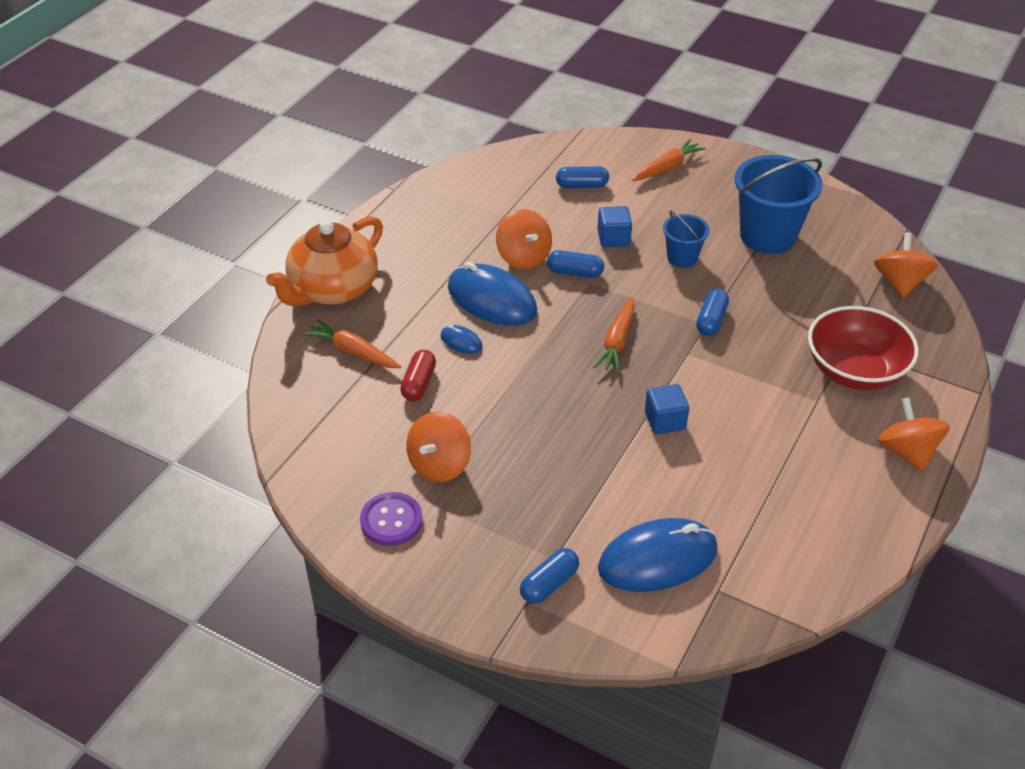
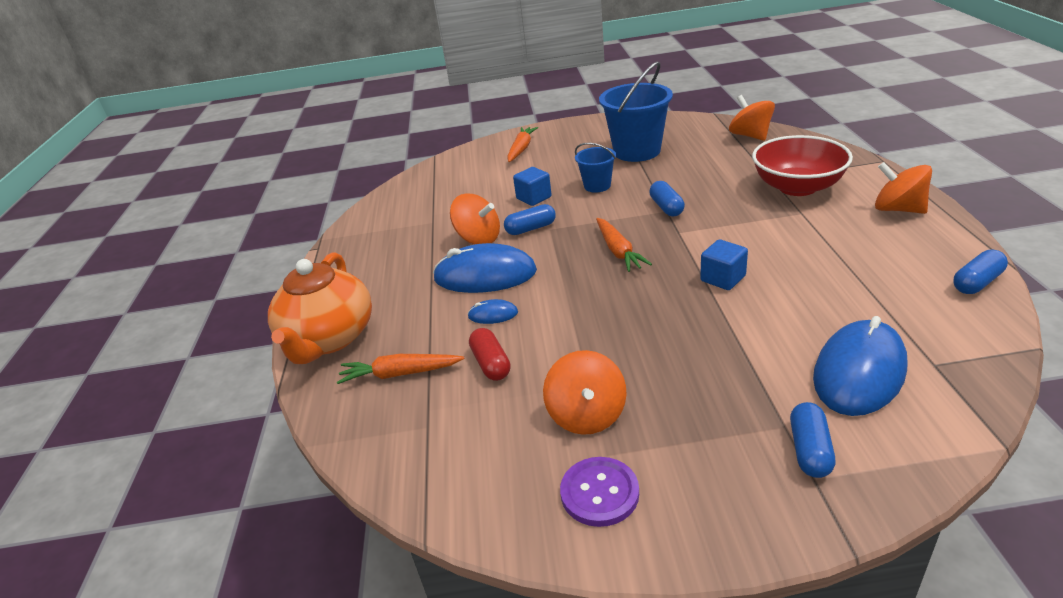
camera: 30 degrees left, 10 degrees down
blue capsule [556,166,609,188] -> blue capsule moved to [953,250,1008,294]

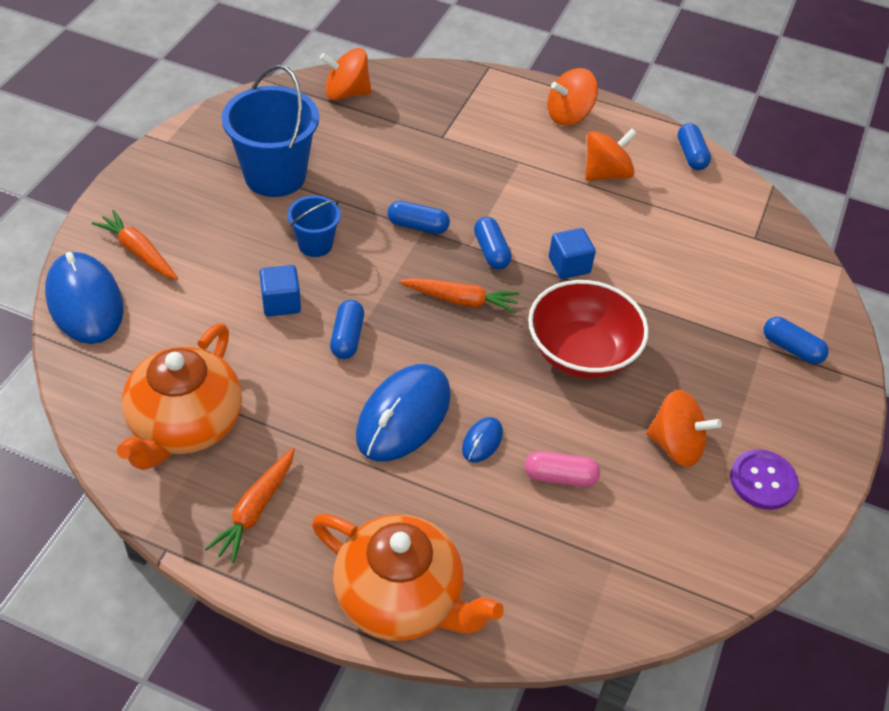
camera: 70 degrees left, 15 degrees up
orange carrot [337,354,465,384] -> orange carrot moved to [205,448,295,563]
orange spinning top [450,194,500,245] -> orange spinning top moved to [585,129,637,181]
red capsule [469,328,511,381] -> pink capsule [524,451,600,487]
red bowl [752,135,853,196] -> red bowl moved to [528,280,649,379]
blue mouse [813,316,908,416] -> blue mouse moved to [45,252,124,344]
none -> orange teapot [117,323,242,470]
none -> blue capsule [474,217,512,270]

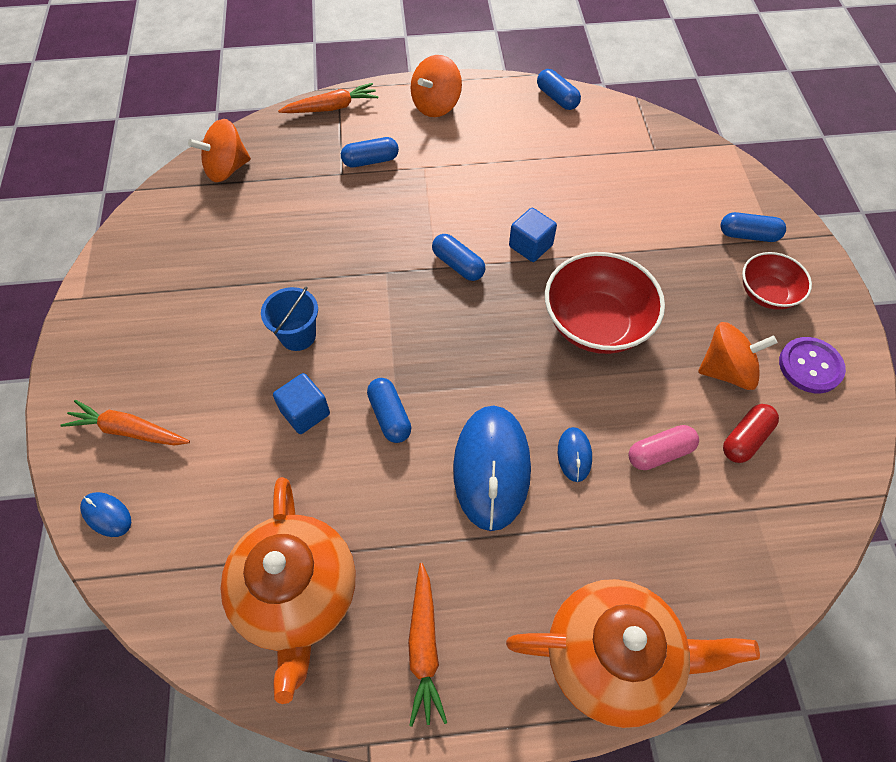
camera: 25 degrees left, 10 degrees up
blue mouse [45,252,124,344] -> blue mouse [80,492,131,537], size x0.45
blue bucket [221,65,319,197] -> none
blue capsule [387,201,450,234] -> blue capsule moved to [341,137,399,167]
orange carrot [399,278,520,313] -> orange carrot moved to [278,83,378,113]
orange spinning top [585,129,637,181] -> none
none -> red capsule [723,404,779,463]
none -> red bowl [742,252,812,310]

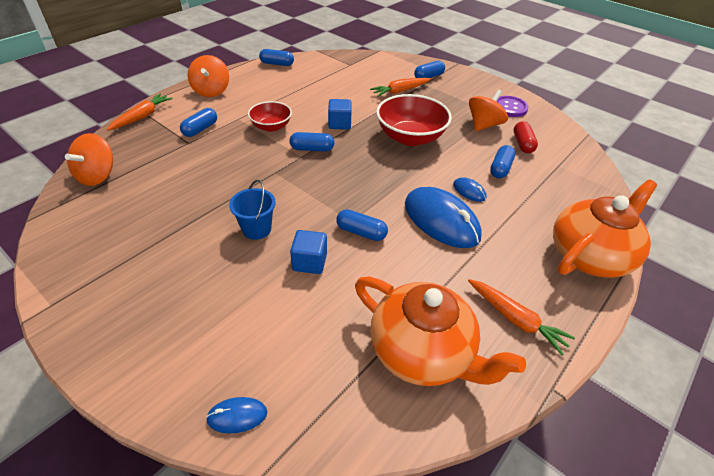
camera: 45 degrees left, 15 degrees down
orange carrot [60,400,190,446] -> orange carrot moved to [370,78,431,97]
pink capsule [628,425,699,470] -> blue capsule [490,145,515,178]
red bowl [742,252,812,310] -> red bowl moved to [248,101,292,132]

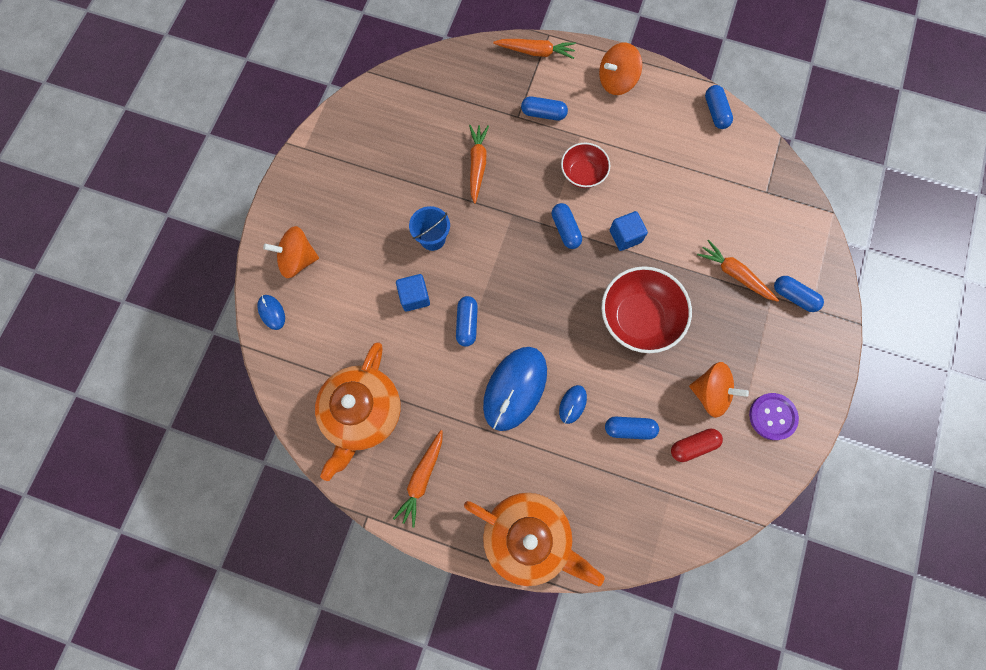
camera: 70 degrees right, 30 degrees up
orange spinning top [65,133,113,186] -> orange spinning top moved to [263,226,319,278]
none -> orange carrot [469,125,489,204]

